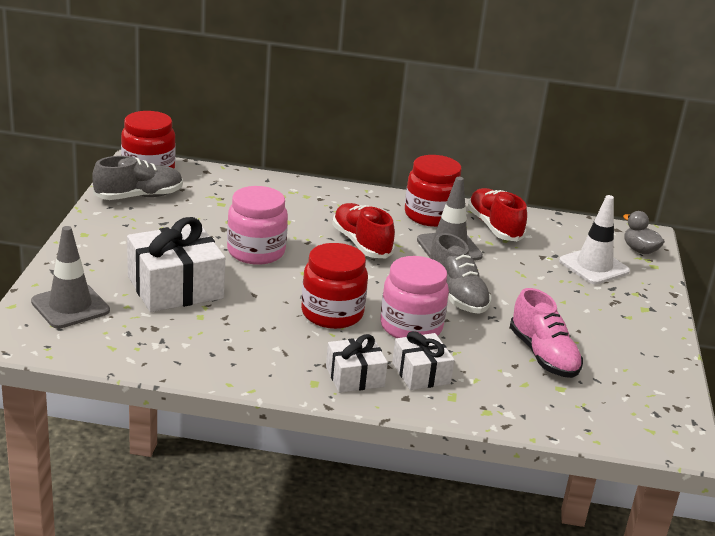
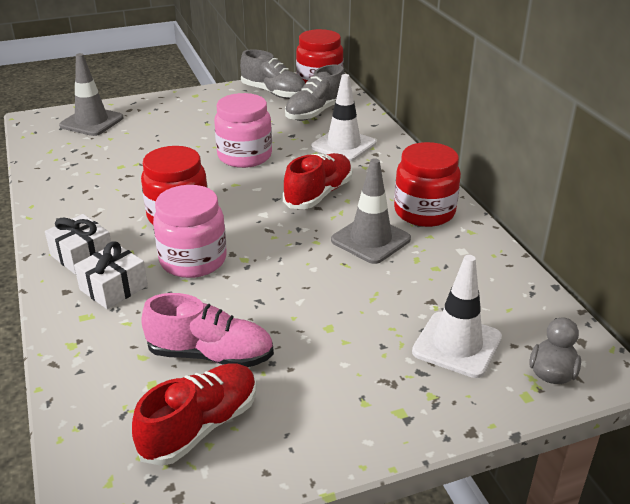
camera: 65 degrees right, 5 degrees up
white gift [127,217,225,312] -> none
grey shoe [430,233,492,314] -> grey shoe moved to [285,65,345,121]
red shoe [468,188,527,241] -> red shoe moved to [132,363,256,466]
pink shoe [510,288,583,378] -> pink shoe turned 120 degrees counterclockwise [141,293,274,367]
none -> white traffic cone [311,74,376,161]

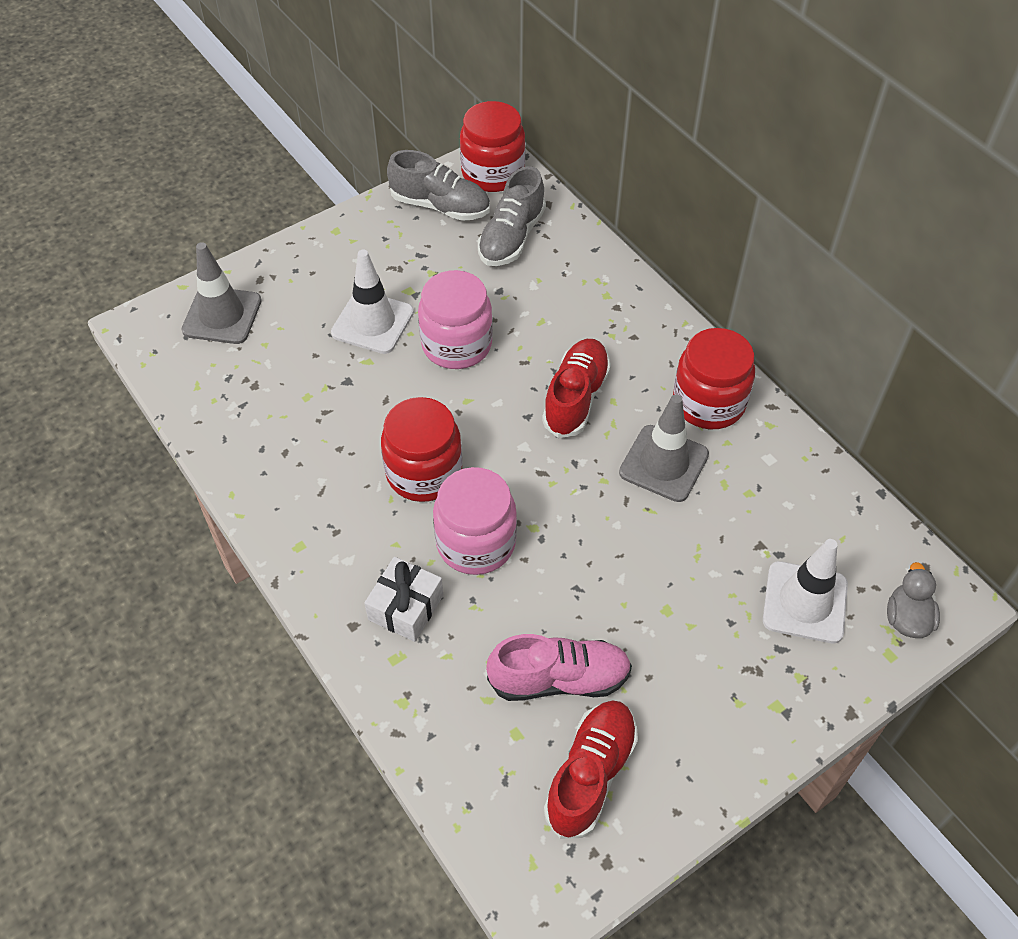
camera: 15 degrees left, 20 degrees up
white gift [45,214,111,275] -> none
white traffic cone [311,74,376,161] -> white traffic cone moved to [331,250,414,354]

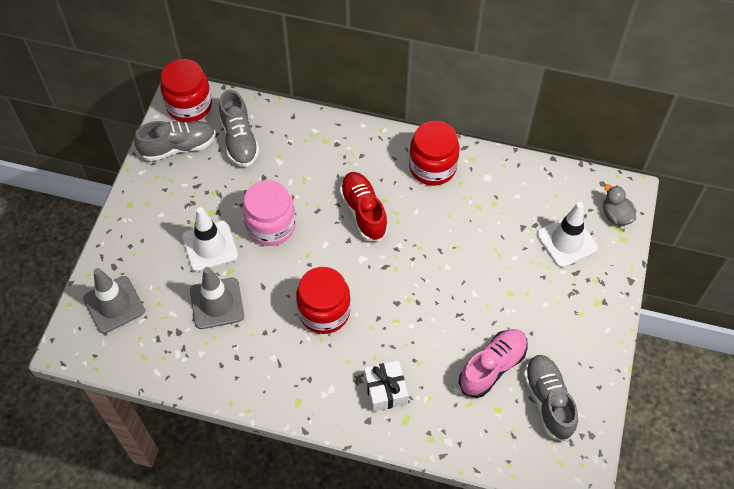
camera: 40 degrees left, 5 degrees up
pink jar [433,467,517,575] -> none
red shoe [544,700,638,839] -> grey shoe [523,355,578,441]
grey traffic cone [619,394,709,502] -> grey traffic cone moved to [190,267,244,329]

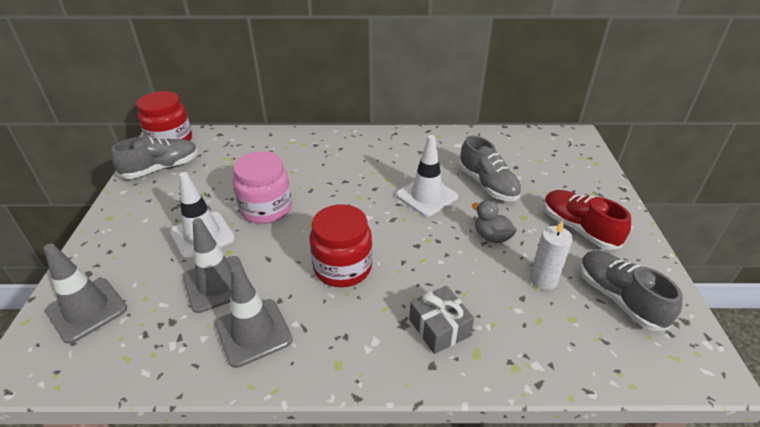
camera: 15 degrees left, 20 degrees down
grey shoe [219,90,259,167] -> grey shoe moved to [459,136,522,201]
red shoe [340,172,388,242] -> red shoe moved to [544,190,631,250]
white gift [364,360,408,412] -> grey gift [409,286,474,354]
red jar [409,121,460,186] -> none
pink shoe [459,329,528,398] -> white candle [530,220,573,290]
white traffic cone [537,202,598,268] -> white traffic cone moved to [396,135,458,217]
grey duck [603,184,636,225] -> grey duck moved to [472,200,517,243]
none -> grey traffic cone [215,266,292,368]

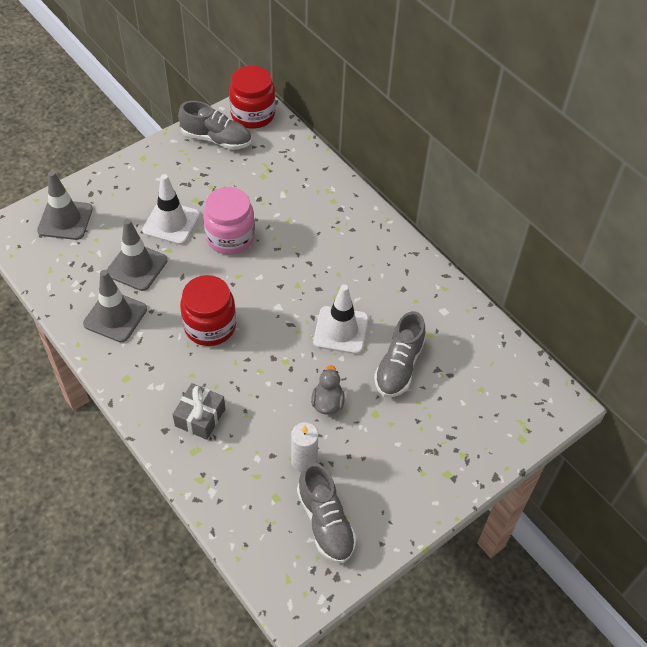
camera: 50 degrees right, 15 degrees up
red shoe [544,190,631,250] -> none
grey shoe [580,251,683,331] -> grey shoe turned 135 degrees clockwise [297,463,357,563]

